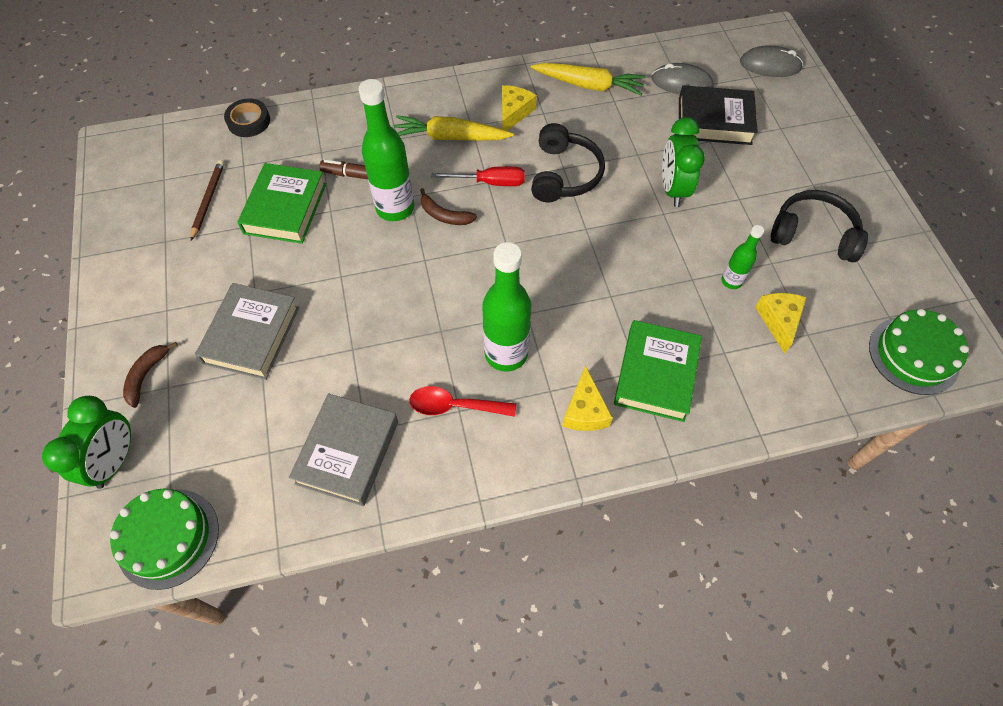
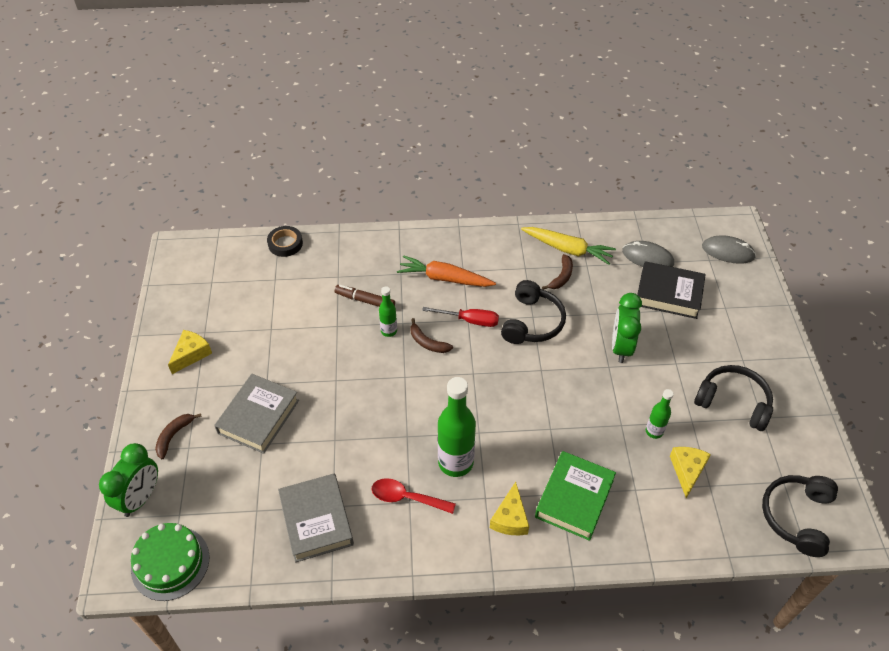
camera: 10 degrees right, 10 degrees down
brown pencil [191,160,224,241] -> none
green book [237,163,326,244] -> none
grey book [289,393,398,506] -> grey book turned 45 degrees counterclockwise [278,473,354,562]
green bottle [359,79,414,221] -> green bottle [379,286,397,337], size x0.52
yellow carrot [394,115,514,141] -> orange carrot [397,255,496,287]
yellow cheese [502,85,537,131] -> yellow cheese moved to [168,330,212,374]
green cake [869,309,969,395] -> black headphones [762,475,838,557]
none -> brown banana [542,254,573,290]

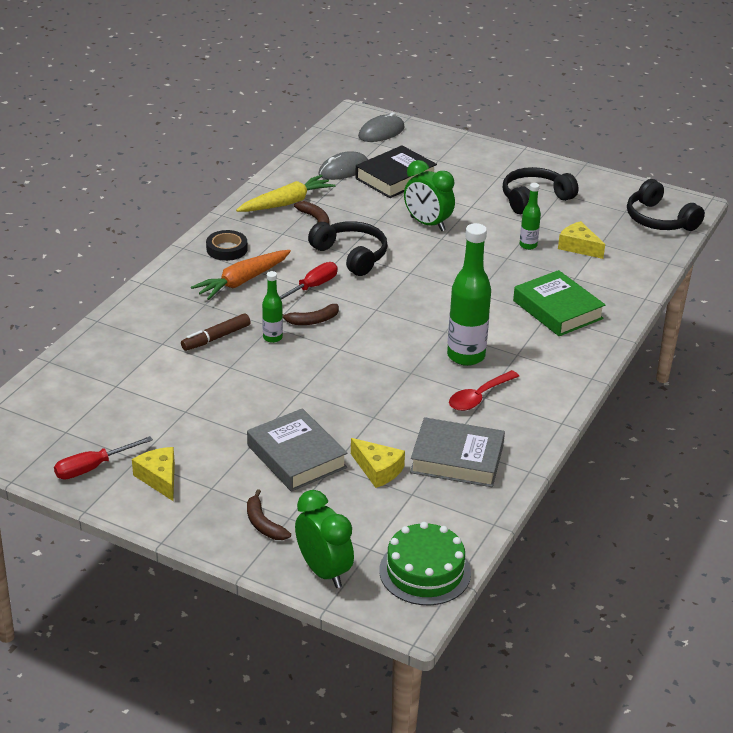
camera: 60 degrees left, 15 degrees down
black tape [267,226,303,257] -> black tape moved to [206,230,248,261]
yellow cheese [490,482,529,535] -> yellow cheese moved to [351,438,405,488]
none -> red screwdriver [54,436,153,479]

